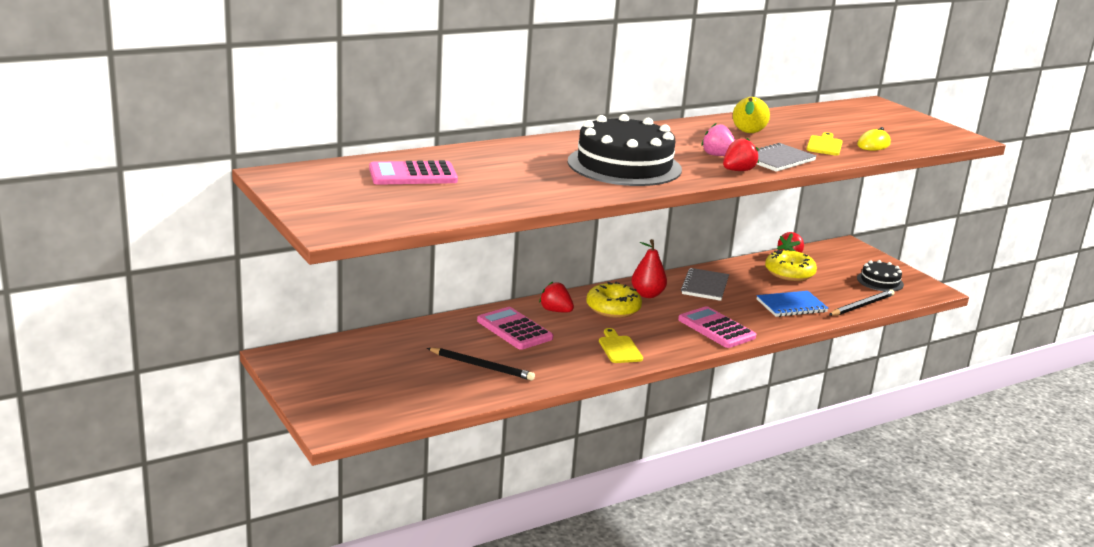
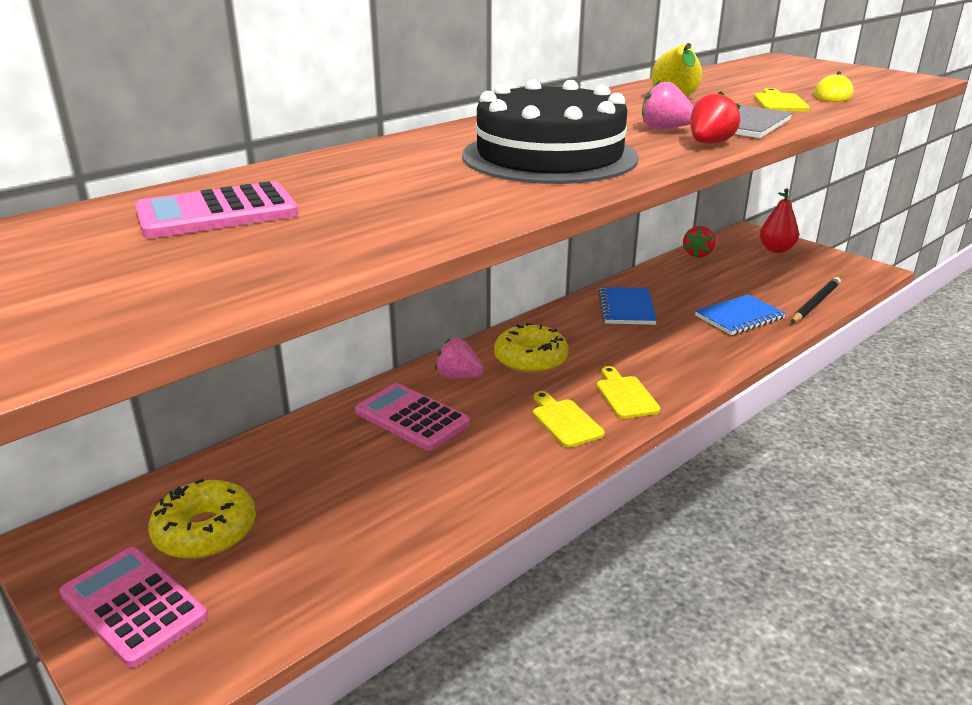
camera: 10 degrees left, 5 degrees up
black pencil [427,348,535,381] -> none
red strawberry [539,282,574,312] -> pink strawberry [435,338,484,379]
red pear [631,239,667,298] -> red pear moved to [759,189,799,253]
pink calculator [678,306,756,348] -> pink calculator moved to [59,547,208,668]
grey notebook [681,268,729,301] -> blue notebook [598,287,657,325]
yellow donut [765,249,817,281] -> yellow donut moved to [149,479,256,559]
black cake [857,260,904,291] -> none
none -> yellow cutting board [596,366,661,419]

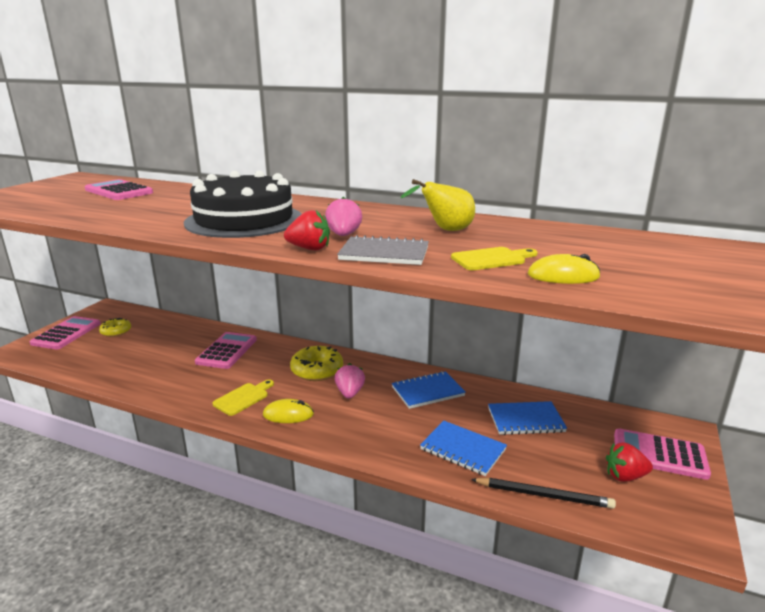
camera: 65 degrees right, 5 degrees down
yellow donut [149,479,256,559] -> yellow donut [99,318,131,337], size x0.63
pink strawberry [435,338,484,379] -> pink strawberry moved to [335,363,365,398]
yellow cutting board [596,366,661,419] -> yellow mouse [263,399,314,423]
red strawberry [683,226,715,258] -> red strawberry moved to [606,442,653,482]
red pear [759,189,799,253] -> pink calculator [614,429,711,480]
none -> blue notebook [488,401,567,435]

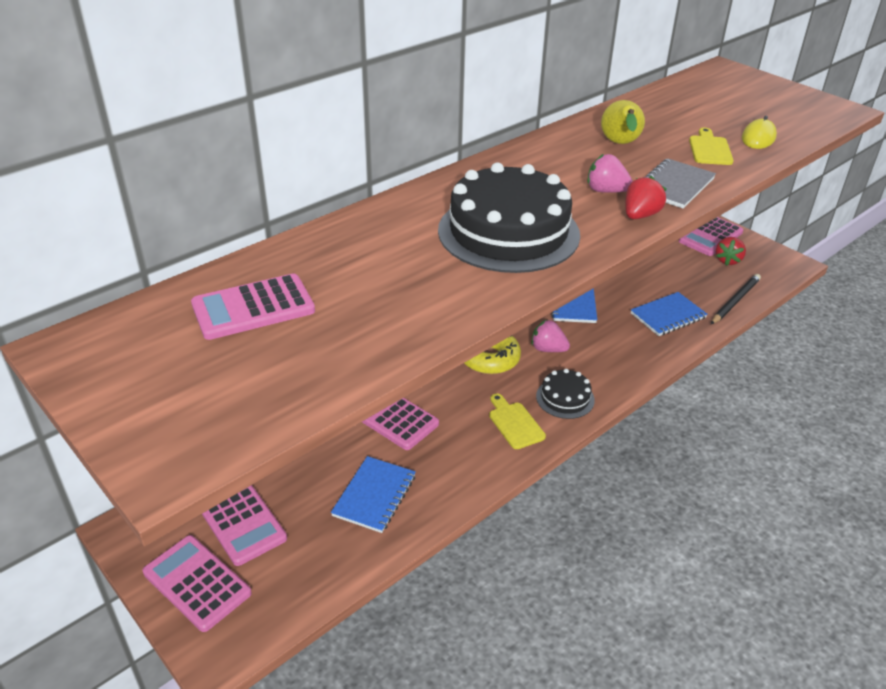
camera: 65 degrees left, 15 degrees up
yellow donut [99,318,131,337] -> pink calculator [202,485,287,566]
yellow mouse [263,399,314,423] -> black cake [536,369,595,419]
blue notebook [488,401,567,435] -> blue notebook moved to [331,456,416,533]

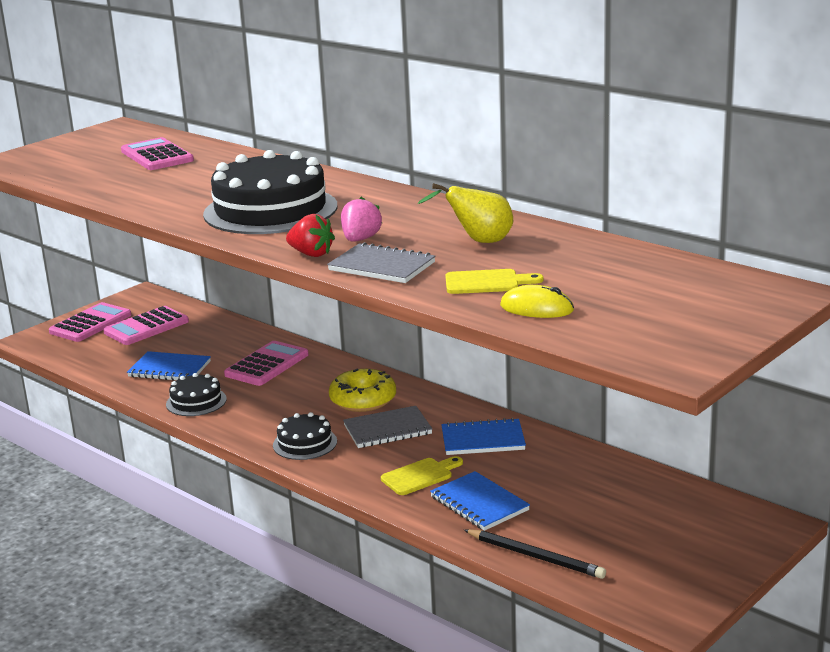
camera: 85 degrees right, 15 degrees down
yellow cutting board [489,393,546,449] -> yellow cutting board moved to [381,456,463,495]
pink strawberry [532,320,570,352] -> grey notebook [343,406,432,448]
pink calculator [679,217,743,256] -> none
red strawberry [716,237,746,266] -> none
none -> black cake [166,373,227,416]

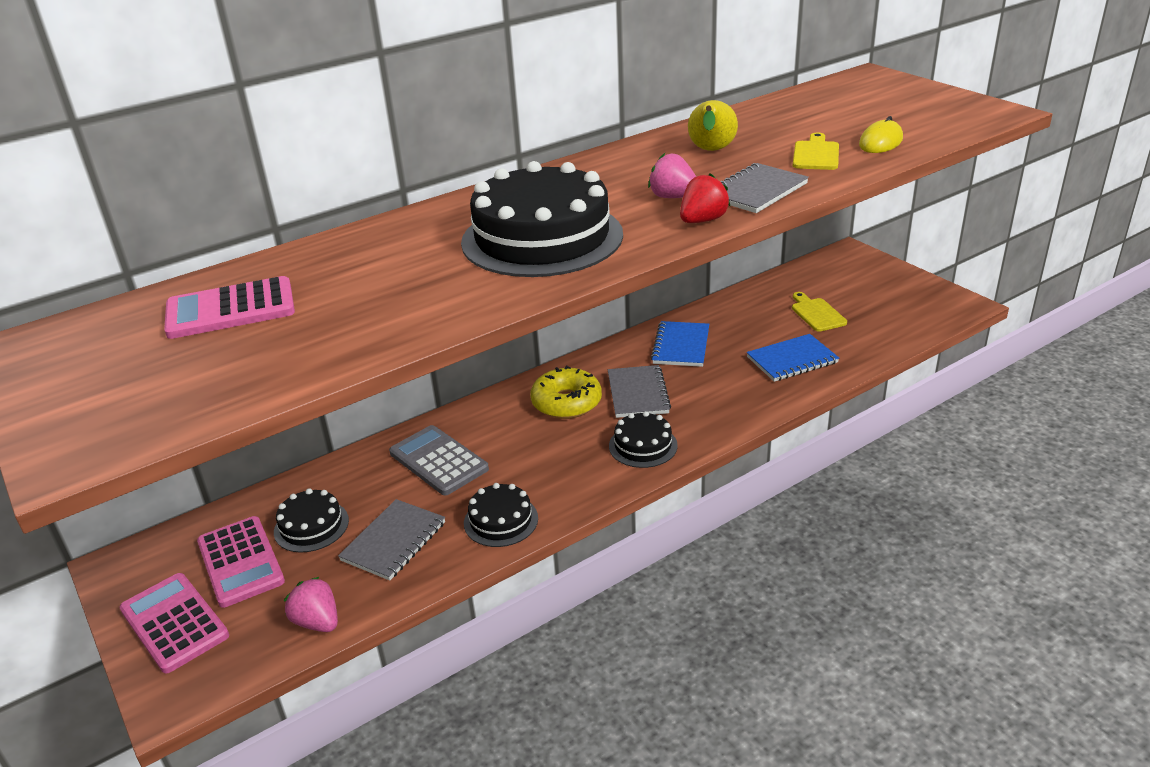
camera: 75 degrees left, 10 degrees up
blue notebook [127,351,211,381] -> grey notebook [338,499,445,581]
pink calculator [224,341,309,386] -> grey calculator [389,425,489,495]
yellow cutting board [381,456,463,495] -> yellow cutting board moved to [792,292,847,332]
black pencil [464,529,606,579] -> none
none -> black cake [274,488,349,553]
none -> pink strawberry [284,577,338,632]

